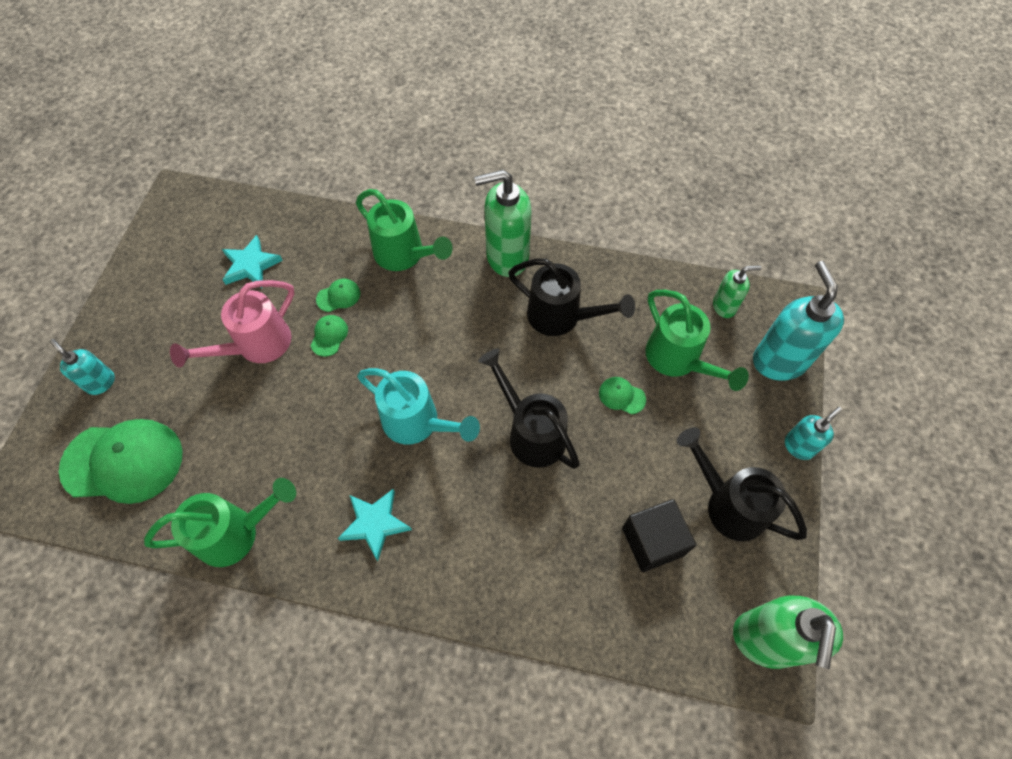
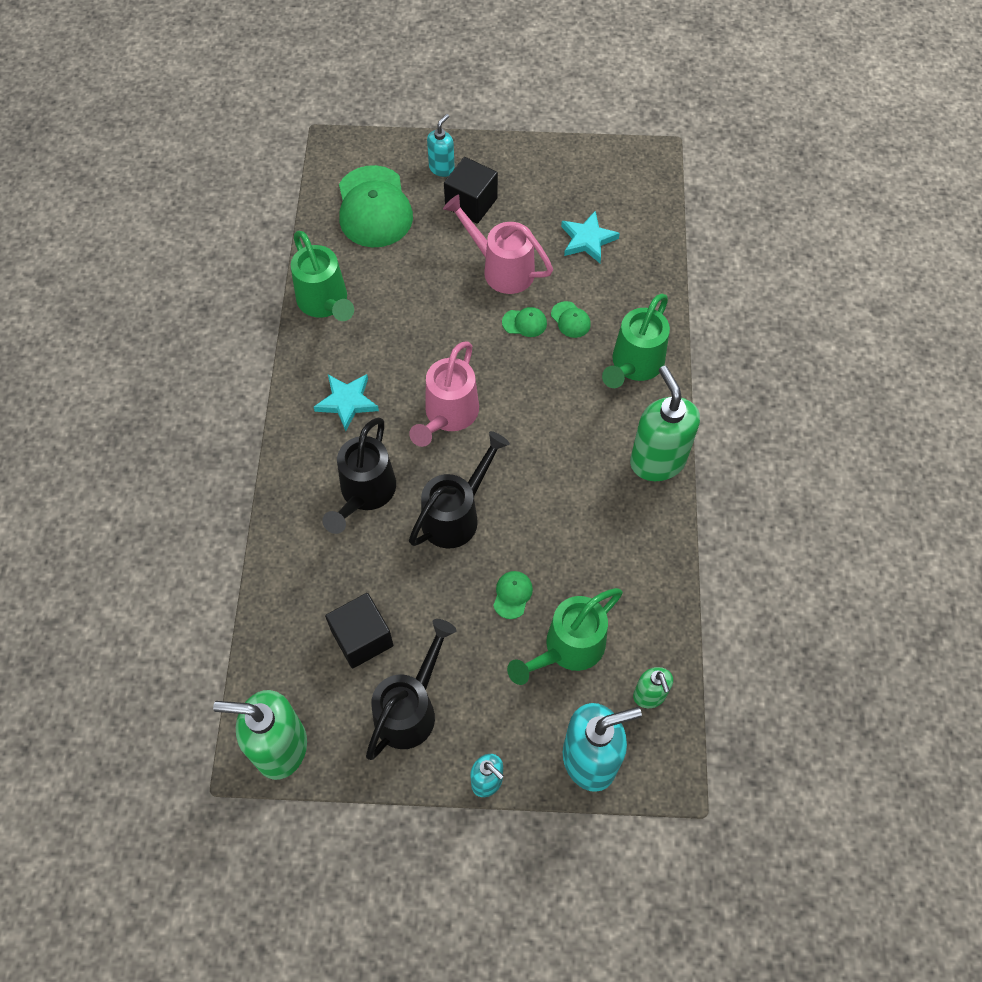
camera: 80 degrees right, 0 degrees up
turquoise watering can [357,368,480,445] -> pink watering can [409,341,479,447]
black watering can [508,258,635,336] -> black watering can moved to [322,418,396,534]
none -> black cube [444,157,498,224]

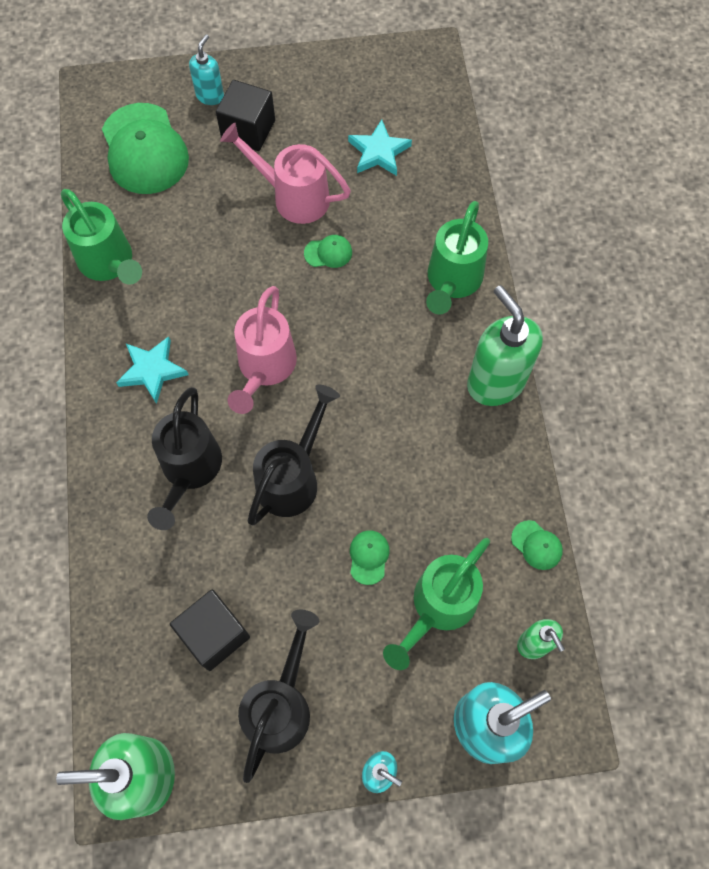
camera: 10 degrees left, 5 degrees up
green cap [551,301,591,338] -> green cap moved to [511,520,563,570]

